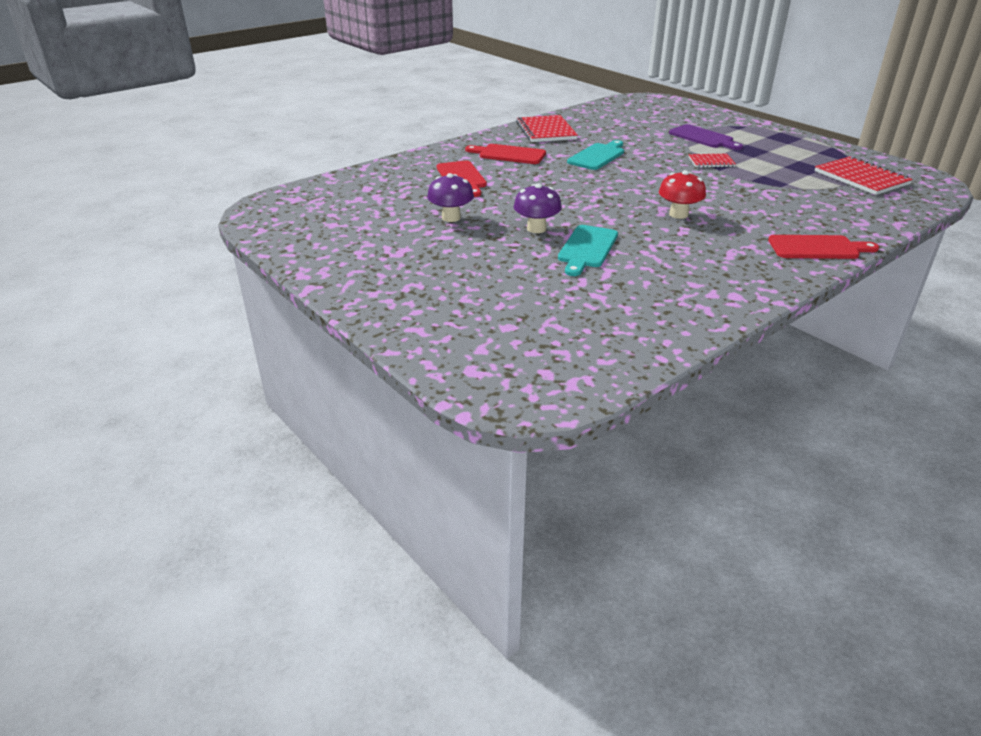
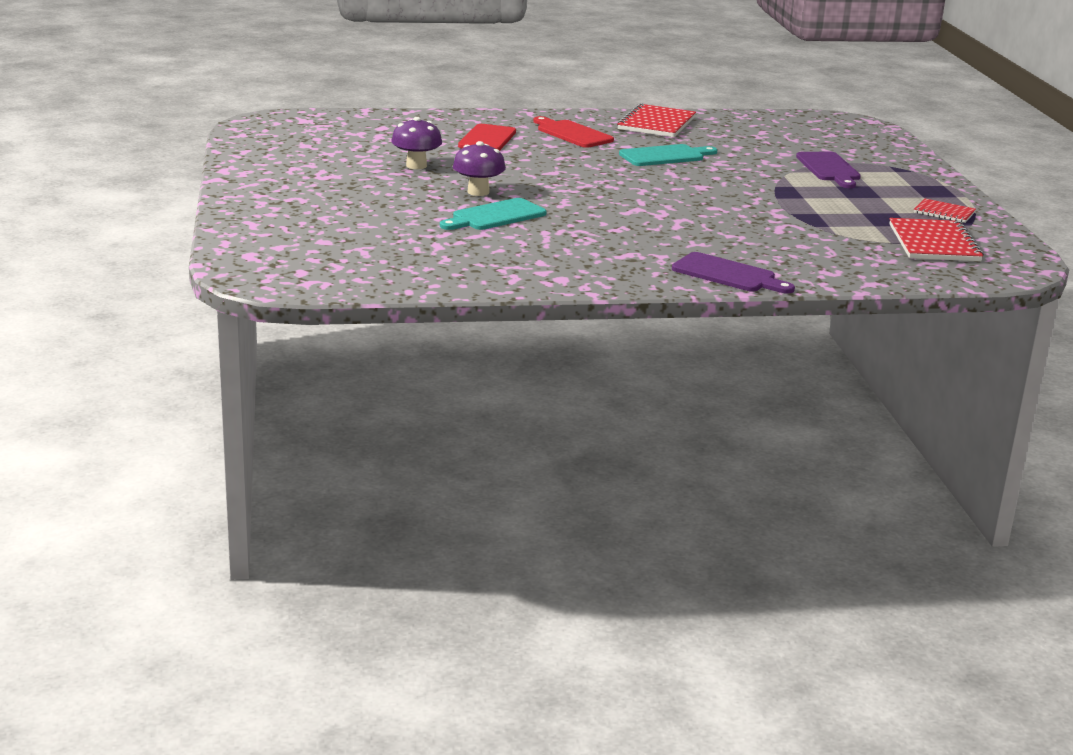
camera: 30 degrees right, 10 degrees down
red mushroom [659,170,706,219] -> none
red notebook [688,154,736,168] -> red notebook moved to [914,198,976,223]
red cutting board [768,235,879,259] -> purple cutting board [672,252,795,294]

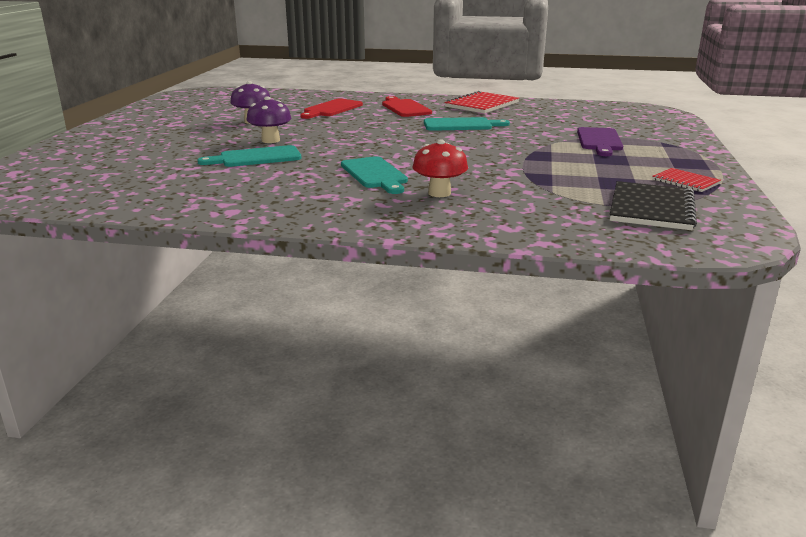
camera: 20 degrees right, 0 degrees up
purple cutting board [672,252,795,294] -> none
red notebook [889,218,984,261] -> black notebook [610,181,697,230]
none -> turquoise cutting board [341,156,408,194]
none -> red mushroom [412,139,468,197]

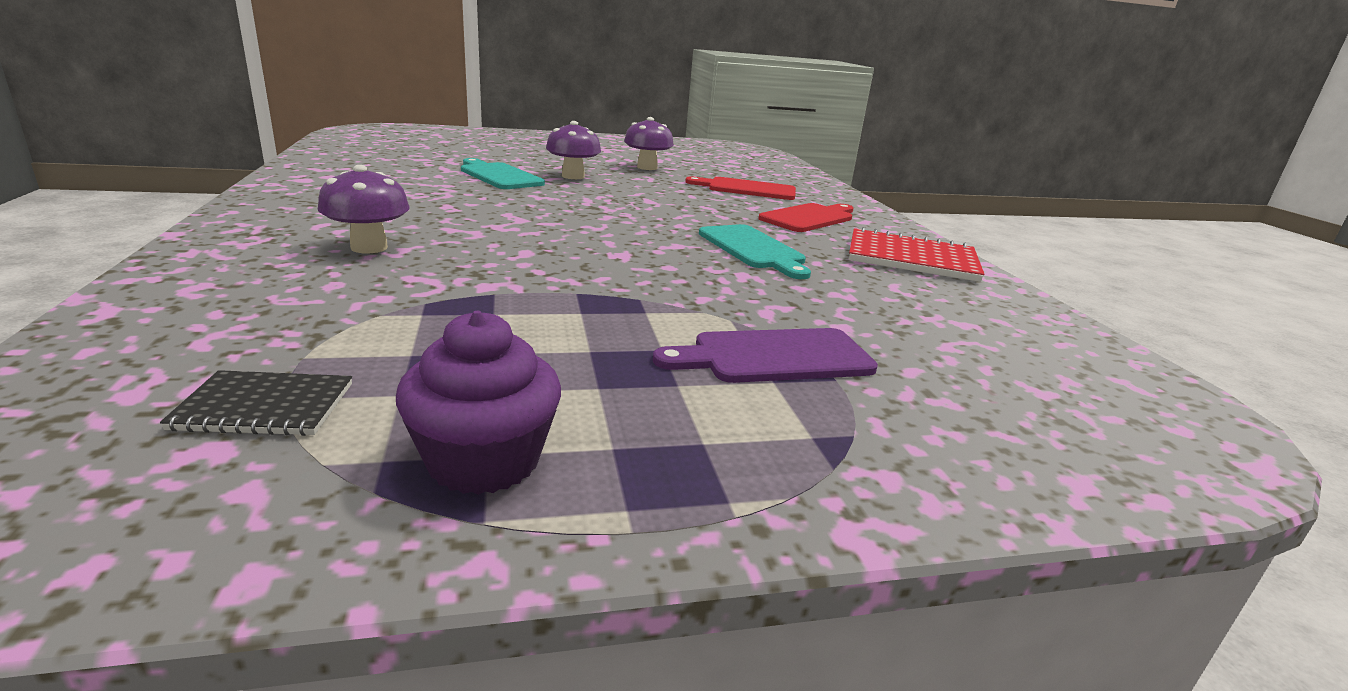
camera: 65 degrees right, 0 degrees up
turquoise cutting board [341,156,408,194] -> none
red mushroom [412,139,468,197] -> purple mushroom [317,165,410,253]
black notebook [610,181,697,230] -> black notebook [160,370,352,436], size x0.57
red notebook [652,168,721,192] -> purple cupcake [396,311,561,495]

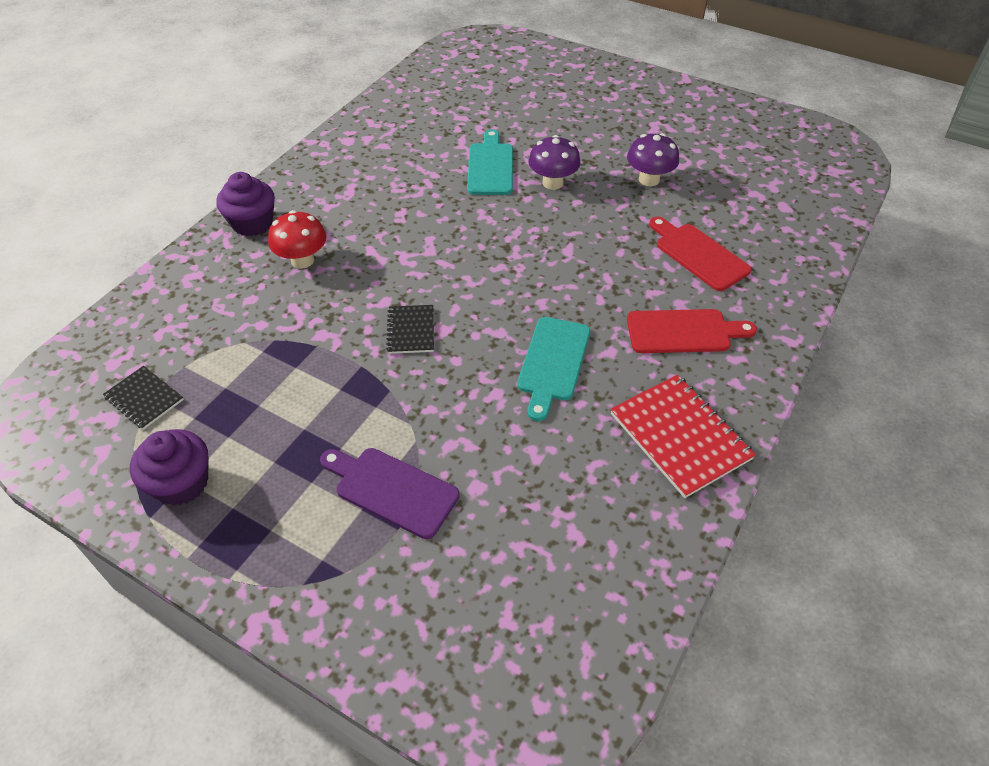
camera: 45 degrees right, 25 degrees up
purple mushroom [317,165,410,253] -> red mushroom [268,210,326,269]
none -> purple cupcake [216,172,275,236]
none -> black notebook [386,305,434,354]

